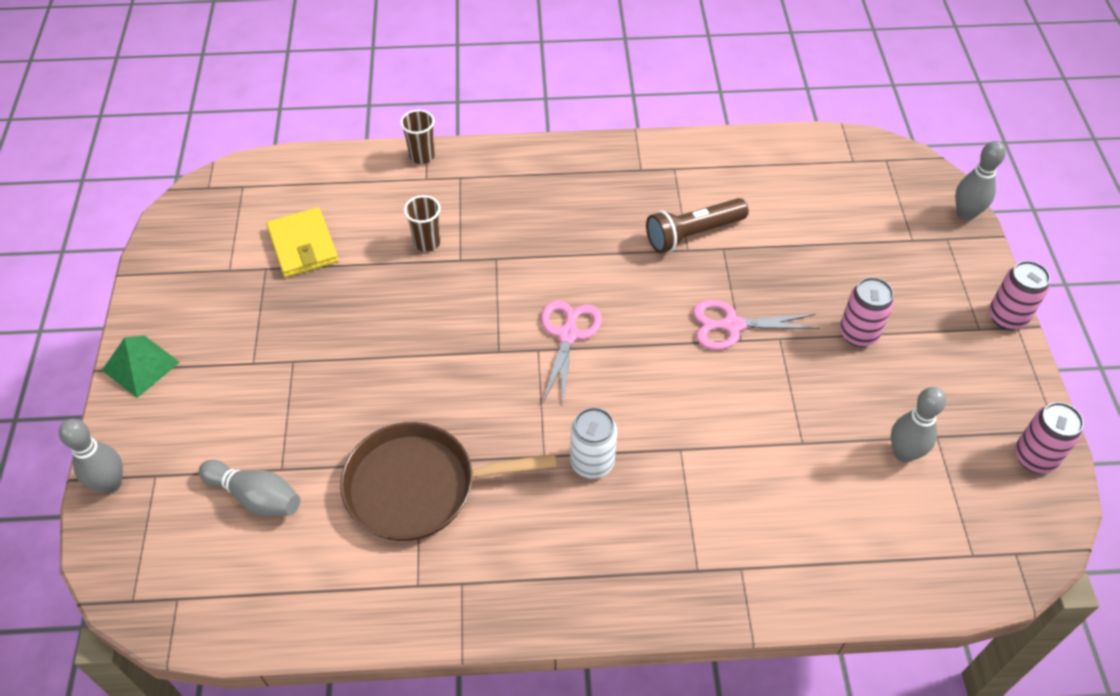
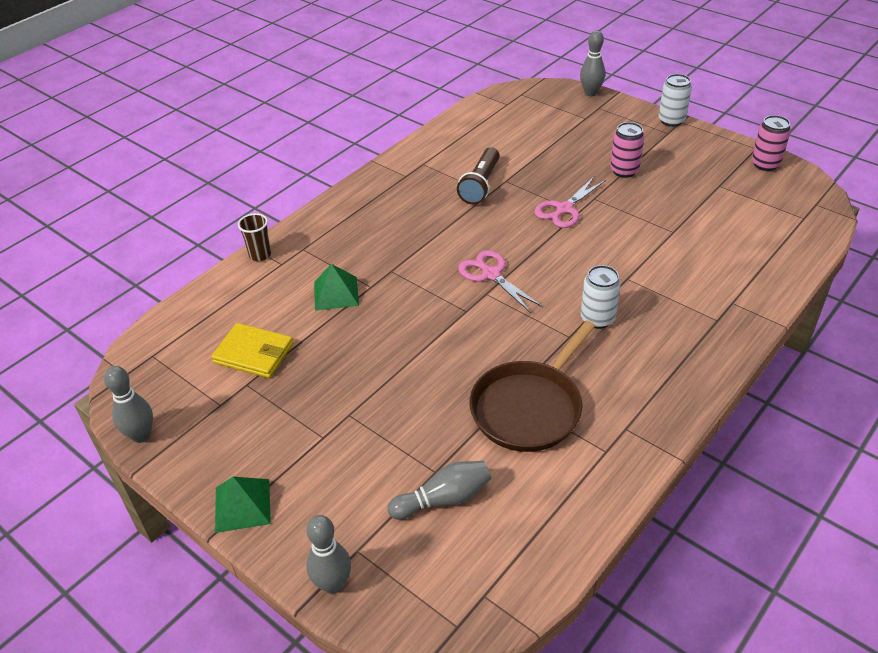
camera: 45 degrees left, 10 degrees down
brown cup [404,195,441,252] -> green pyramid [314,264,359,311]
grey bowling pin [891,387,946,462] -> grey bowling pin moved to [104,366,153,443]
pink can [989,261,1050,330] -> white can [659,74,692,127]

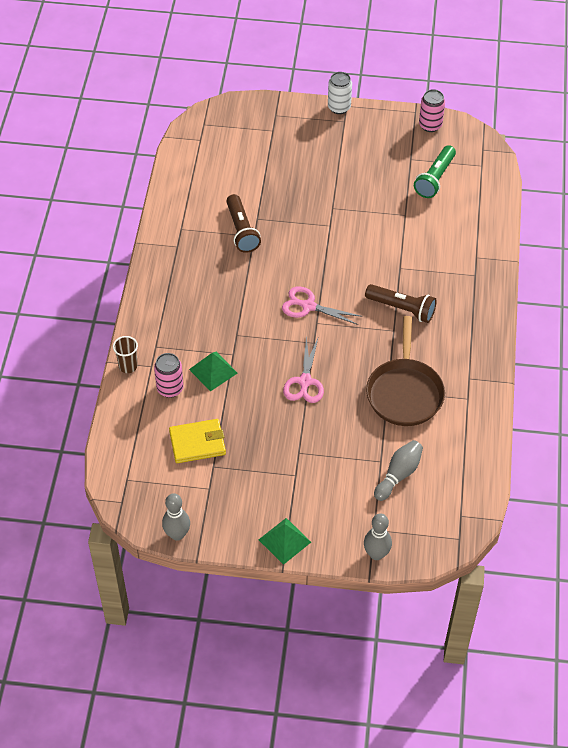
camera: 35 degrees left, 10 degrees up
pink scissors [534,177,606,228] -> pink scissors moved to [283,336,324,403]
grey bowling pin [580,30,605,96] -> none
white can [581,265,621,329] -> brown flashlight [365,284,437,323]
pink can [610,122,644,178] -> pink can moved to [154,353,184,398]
none -> green flashlight [414,145,456,198]

